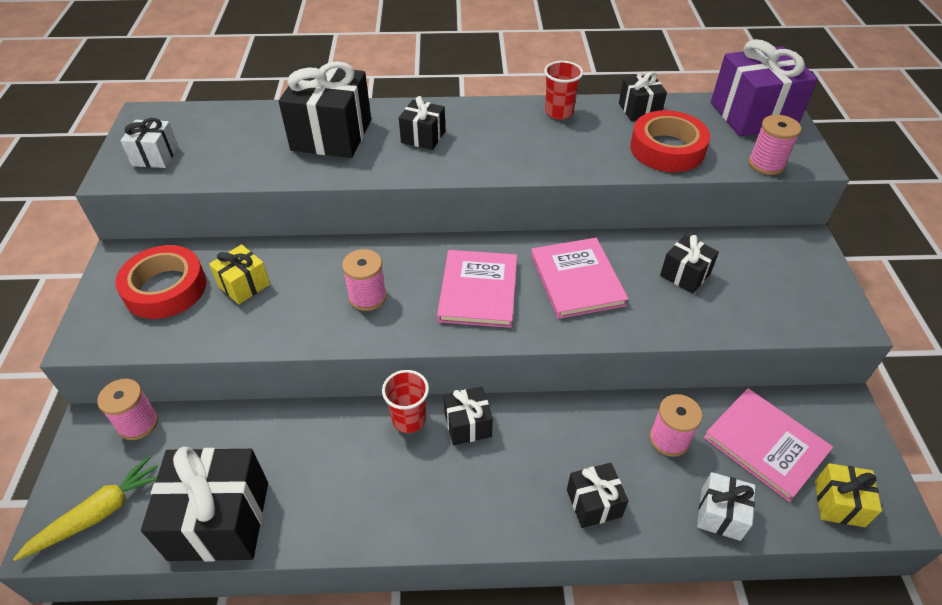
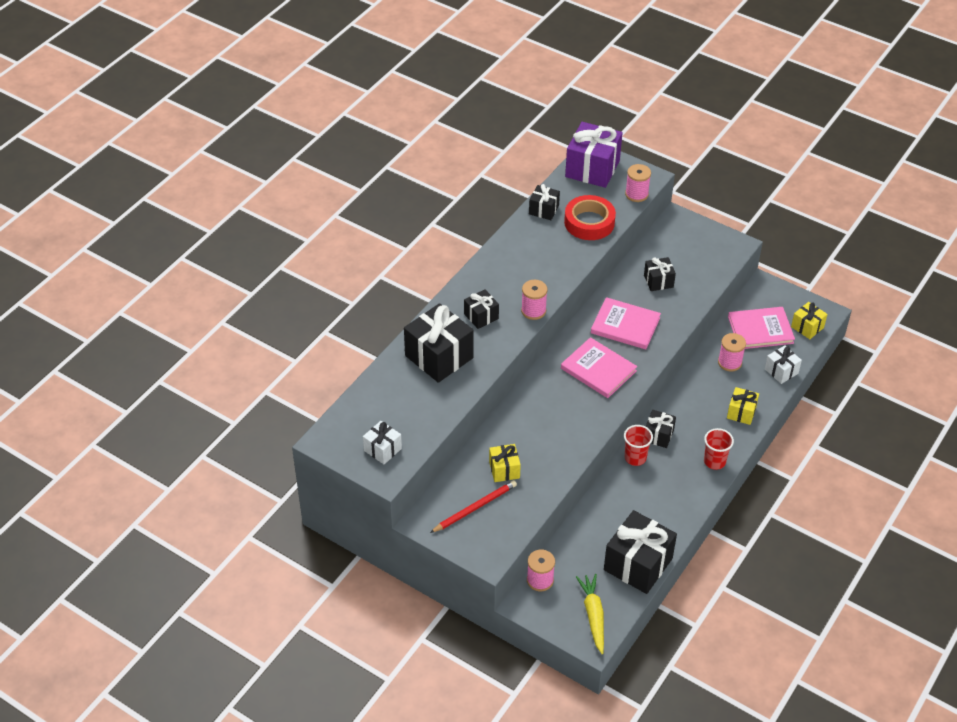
camera: 55 degrees left, 0 degrees up
red tape [115,245,207,319] -> red pencil [430,480,517,533]
pink spool [342,249,387,311] -> pink spool moved to [521,280,548,320]
red cup [544,61,583,120] -> red cup moved to [704,428,734,470]
black gift [567,463,628,528] -> yellow gift [727,387,759,425]

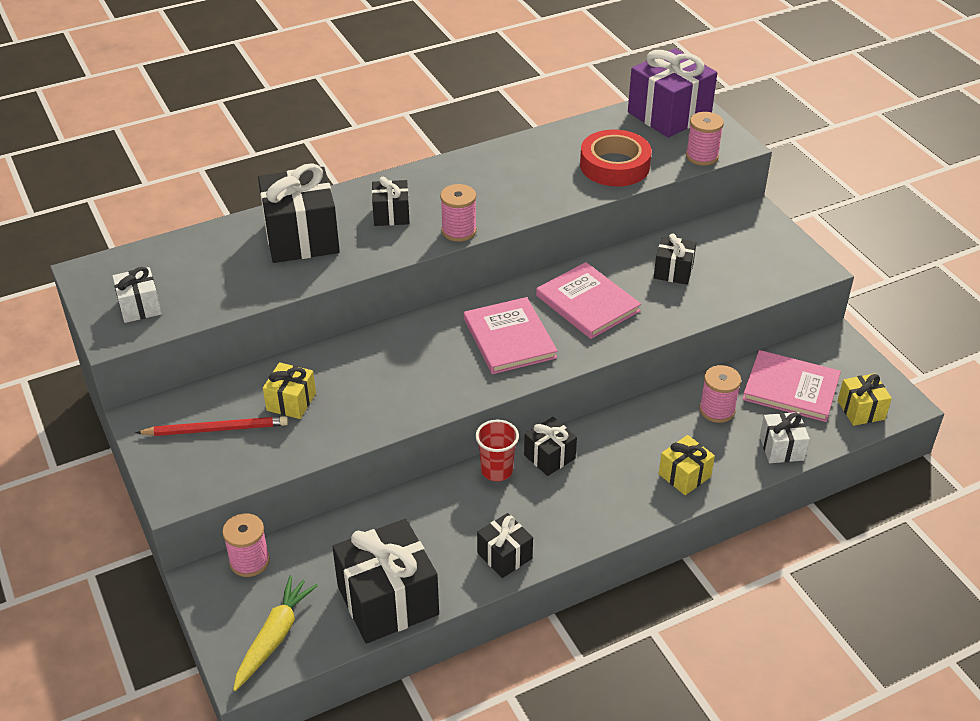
camera: 30 degrees right, 5 degrees down
black gift [529,184,560,220] -> black gift moved to [477,513,533,578]
red cup [704,428,734,470] -> none

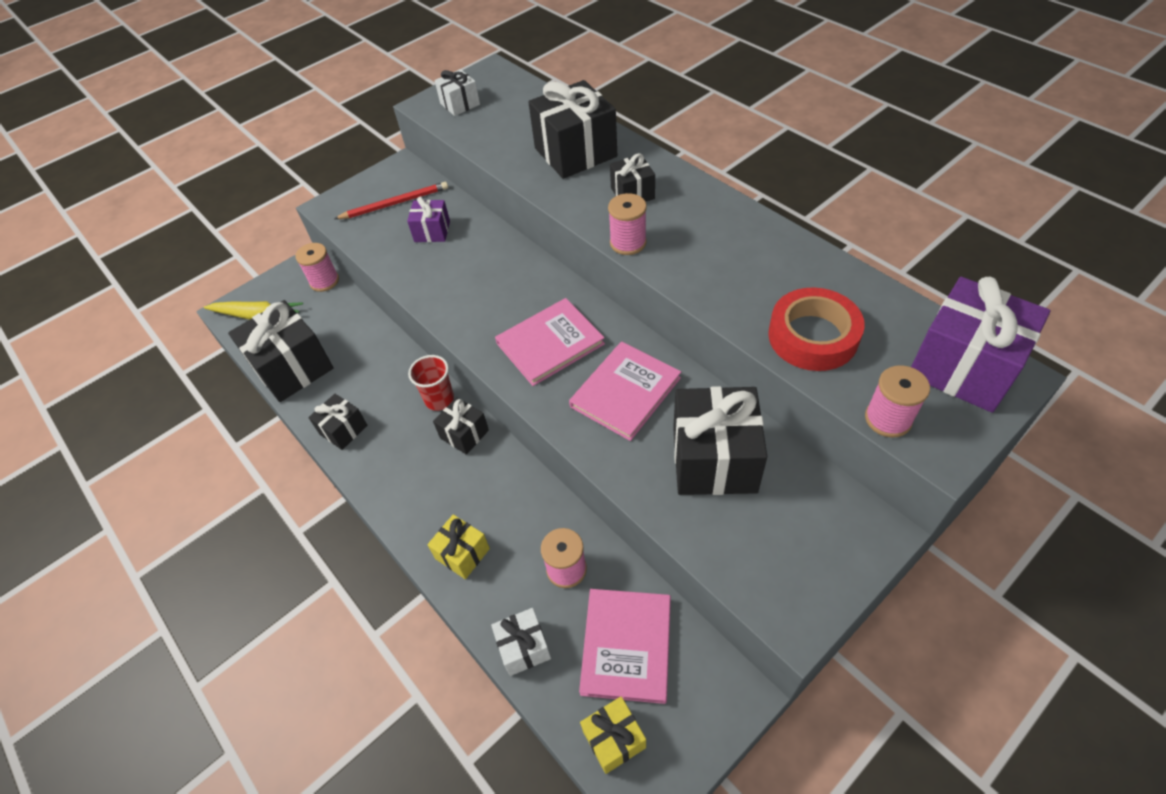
camera: 80 degrees right, 10 degrees up
red pencil [135,416,288,436] -> red pencil turned 90 degrees counterclockwise [334,182,448,219]
yellow gift [263,362,316,419] -> purple gift [407,197,450,242]
black gift [654,233,696,285] -> black gift [673,386,767,495], size x1.90

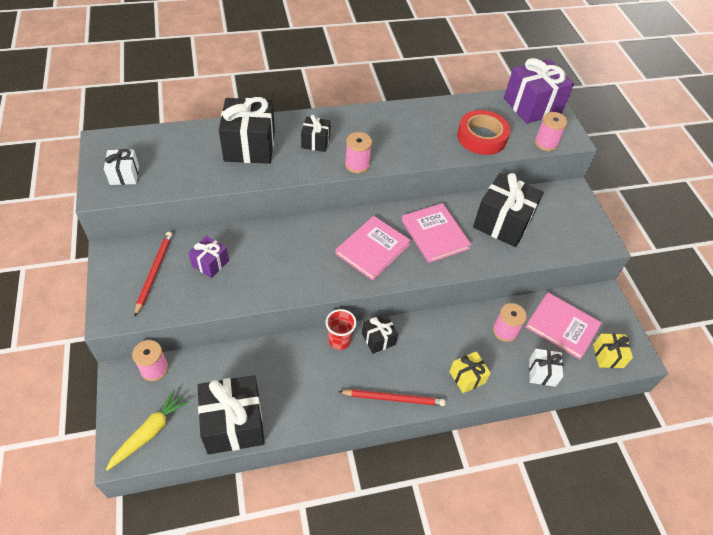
camera: 70 degrees left, 0 degrees up
black gift [308,394,367,450] -> none
pink book [495,298,605,386] -> pink book turned 45 degrees clockwise [335,216,411,280]
none -> red pencil [338,389,446,406]

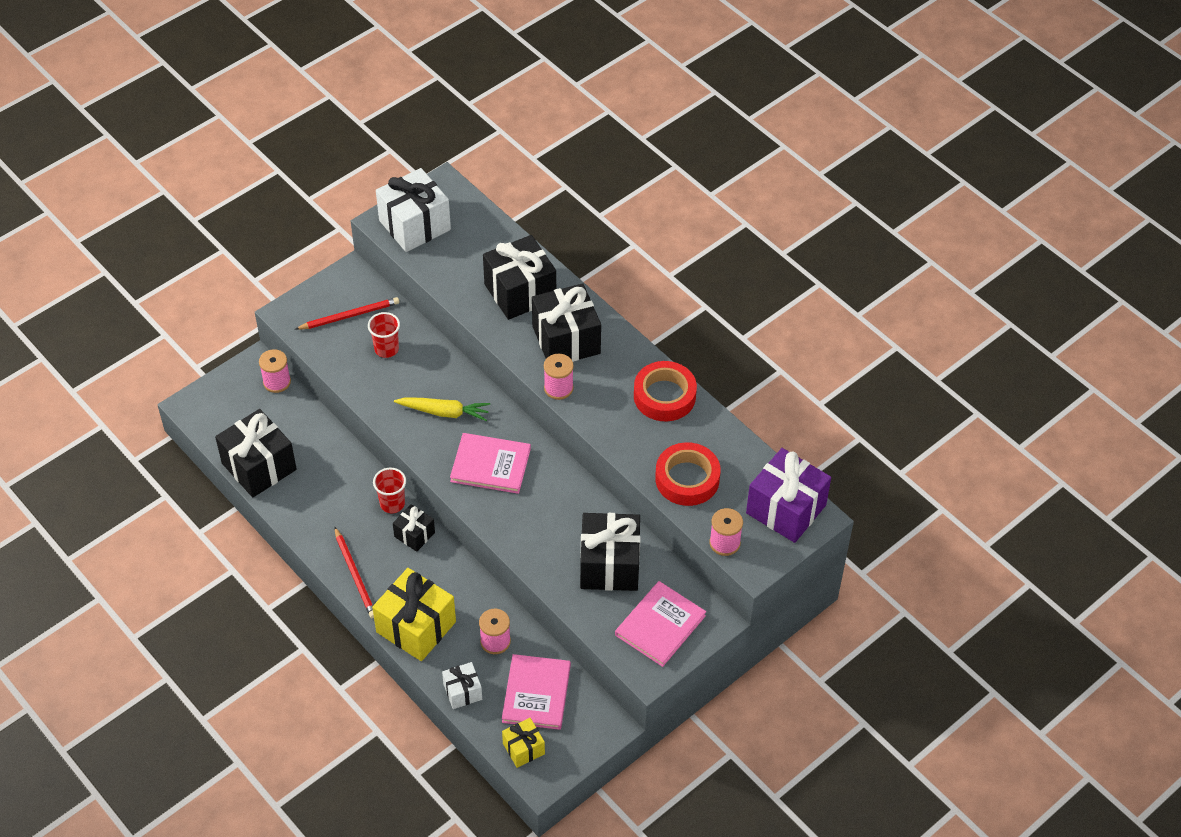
camera: 65 degrees right, 0 degrees up
white gift [104,149,139,185] -> white gift [376,168,451,252], size x1.90
yellow carrot [106,389,189,471] -> yellow carrot moved to [394,397,490,421]
purple gift [188,236,229,278] -> red cup [368,312,400,358]
black gift [301,115,331,152] -> black gift [532,283,601,362], size x1.90
pink book [402,203,471,263] -> pink book moved to [615,581,706,667]
yellow gift [449,351,491,393] -> yellow gift [372,568,456,661], size x1.90
none -> red tape [634,361,697,421]

